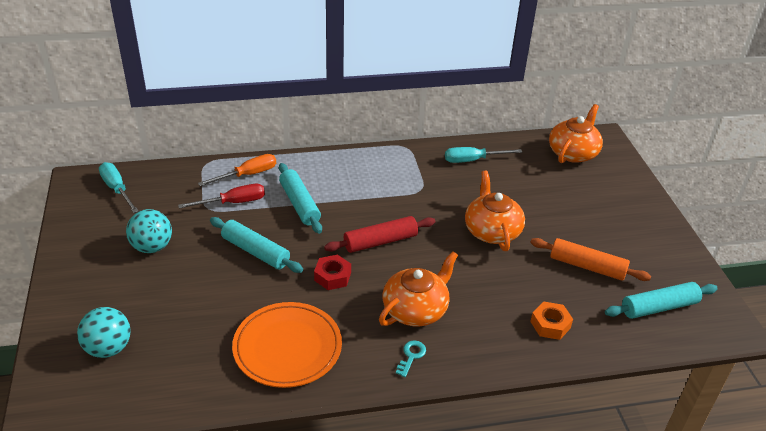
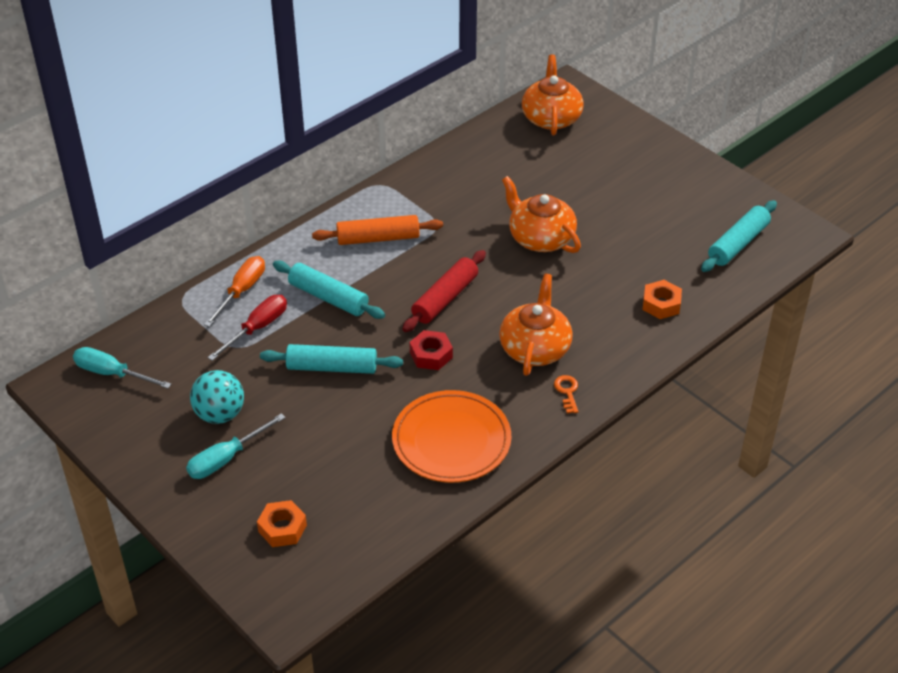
camera: 30 degrees left, 5 degrees up
turquoise ball [77,307,131,358] -> orange nut [257,500,307,547]
turquoise key [396,340,426,377] -> orange key [554,375,578,413]
turquoise screwdriver [445,147,522,163] -> turquoise screwdriver moved to [186,413,286,479]
orange rolling pin [530,238,651,281] -> orange rolling pin moved to [312,215,443,245]

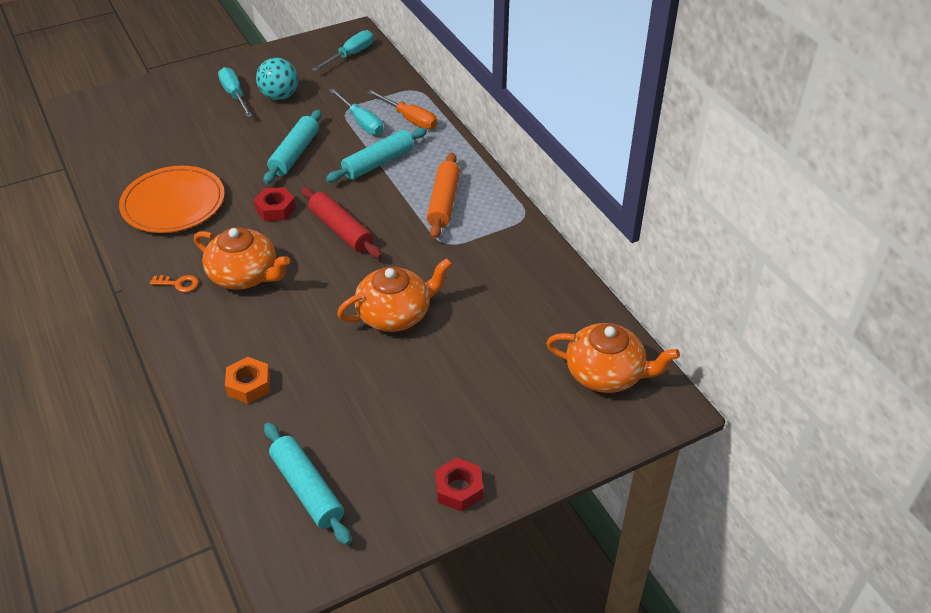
camera: 105 degrees right, 0 degrees up
red screwdriver [208,295,287,361] -> turquoise screwdriver [329,88,383,135]
orange nut [257,500,307,547] -> none
none -> red nut [435,458,483,512]

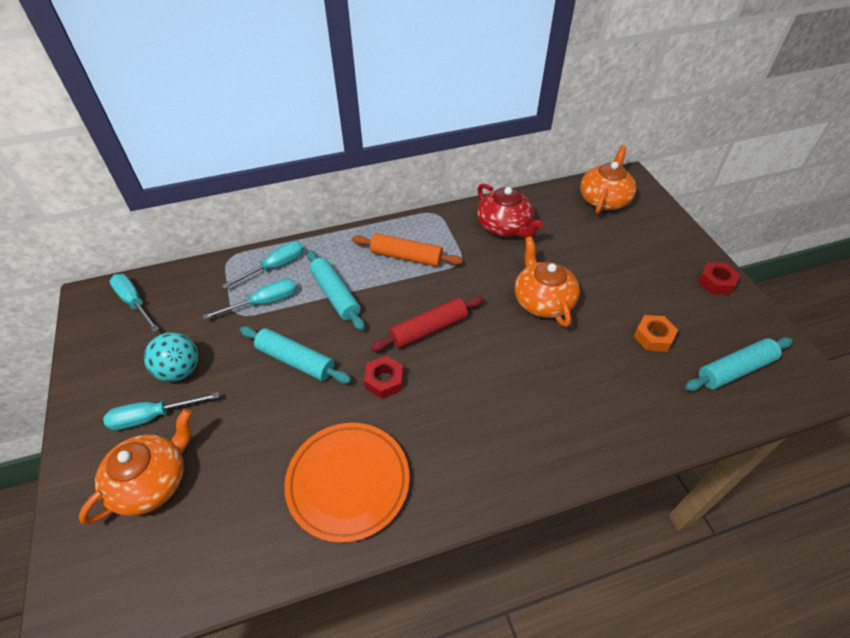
camera: 80 degrees left, 5 degrees up
orange key [150,275,199,292] -> none
orange teapot [194,227,290,290] -> orange teapot moved to [79,409,192,524]
orange nut [225,357,270,404] -> orange nut moved to [633,315,678,352]
orange screwdriver [367,90,437,130] -> turquoise screwdriver [222,241,304,289]
none -> red teapot [477,183,544,238]

